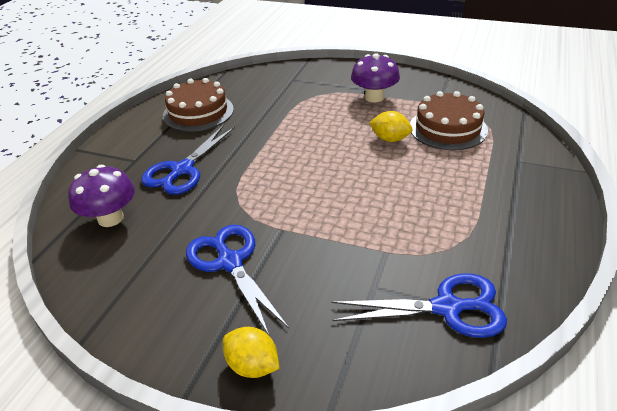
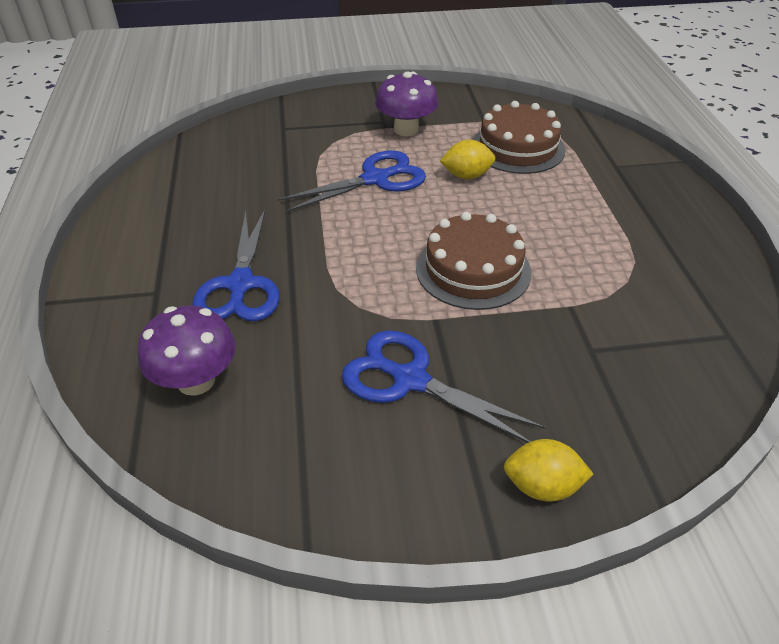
camera: 30 degrees left, 5 degrees up
brown cake [163,78,234,132] -> brown cake moved to [416,212,531,310]
blue scissors [331,273,507,338] -> blue scissors moved to [277,150,426,213]

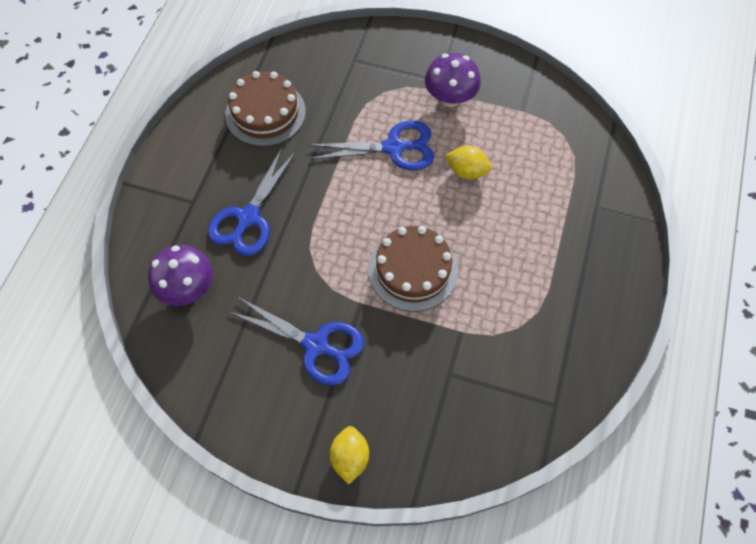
camera: 25 degrees right, 20 degrees up
blue scissors [342,330,546,443] -> blue scissors turned 150 degrees clockwise [229,297,364,386]
brown cake [473,101,566,174] -> brown cake moved to [225,71,306,147]
yellow lemon [504,439,593,501] -> yellow lemon turned 60 degrees clockwise [330,426,369,485]

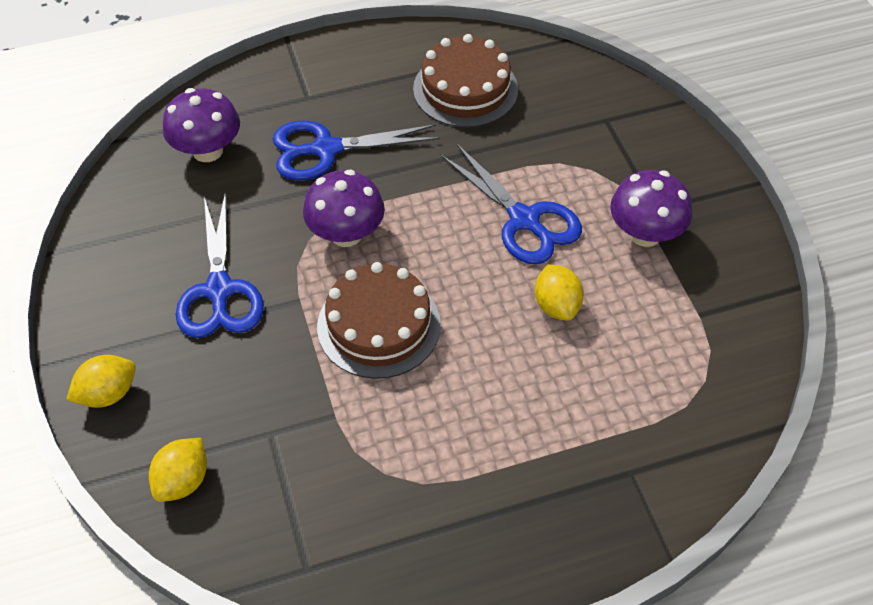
camera: 55 degrees right, 10 degrees down
none -> yellow lemon [149,438,207,502]
none -> purple mushroom [303,170,385,247]

